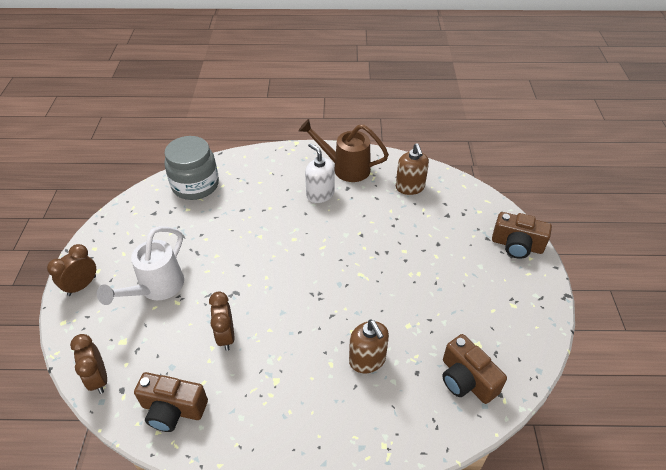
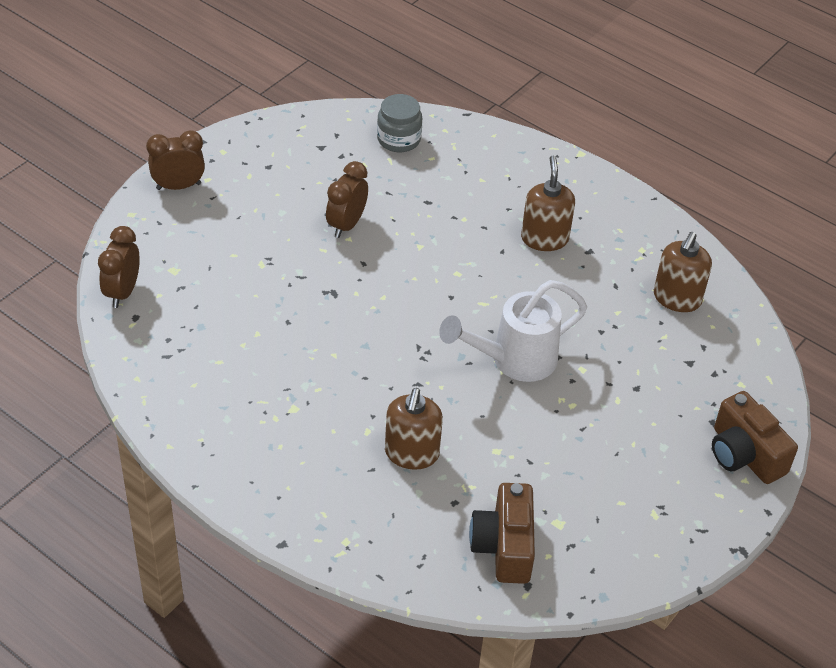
camera: 35 degrees right, 0 degrees up
white watering can [97,226,184,305] -> white watering can moved to [439,280,587,382]
brown camera [134,372,208,432] -> none
grey jar [164,136,219,200] -> grey jar [377,94,422,152], size x0.60
brown clock [209,291,234,351] -> brown clock moved to [326,161,368,238]
brown watering can [299,119,389,182] -> none
white soap dispenser [305,143,335,203] -> brown soap dispenser [521,156,575,251]

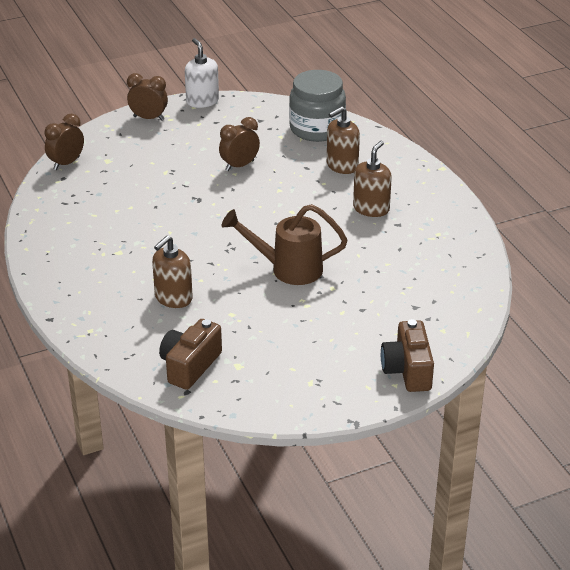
camera: 30 degrees right, 10 degrees down
grey jar [377,94,422,152] -> grey jar [289,70,346,142], size x1.65
white watering can [439,280,587,382] -> brown watering can [222,204,348,285]
brown soap dispenser [654,232,712,312] -> brown soap dispenser moved to [327,106,360,174]
none -> white soap dispenser [185,38,219,108]

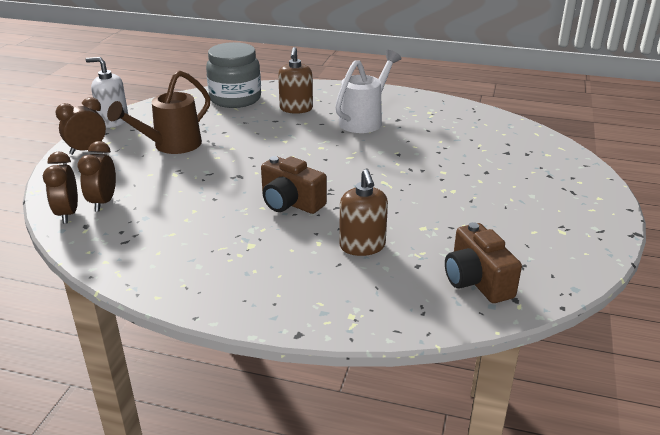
camera: 50 degrees left, 5 degrees down
brown clock [219,117,260,171] -> brown clock moved to [78,141,116,212]
brown watering can [222,204,348,285] -> brown watering can moved to [107,70,211,154]
brown soap dispenser [353,141,392,217] -> white watering can [335,50,402,133]
brown camera [381,319,434,392] -> brown camera moved to [261,156,327,214]

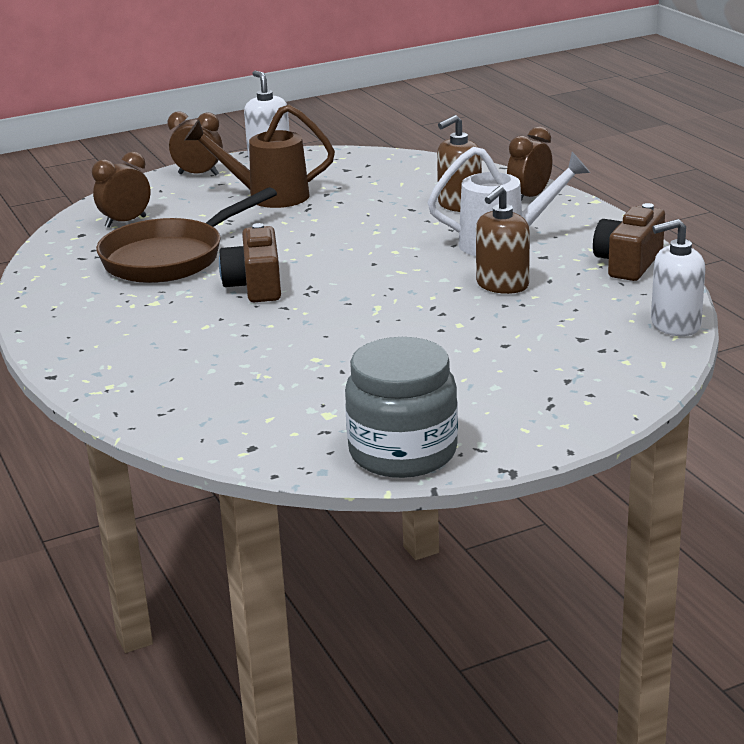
camera: 50 degrees right, 5 degrees down
brown clock [43,151,78,224] -> brown clock moved to [507,126,552,201]
grey jar [206,42,261,108] -> grey jar moved to [345,337,458,478]
brown soap dispenser [339,169,388,256] -> brown soap dispenser moved to [476,186,530,294]
brown camera [445,222,522,303] -> brown camera moved to [593,203,665,281]
none -> brown pan [96,187,277,283]
none -> white soap dispenser [651,219,705,336]

